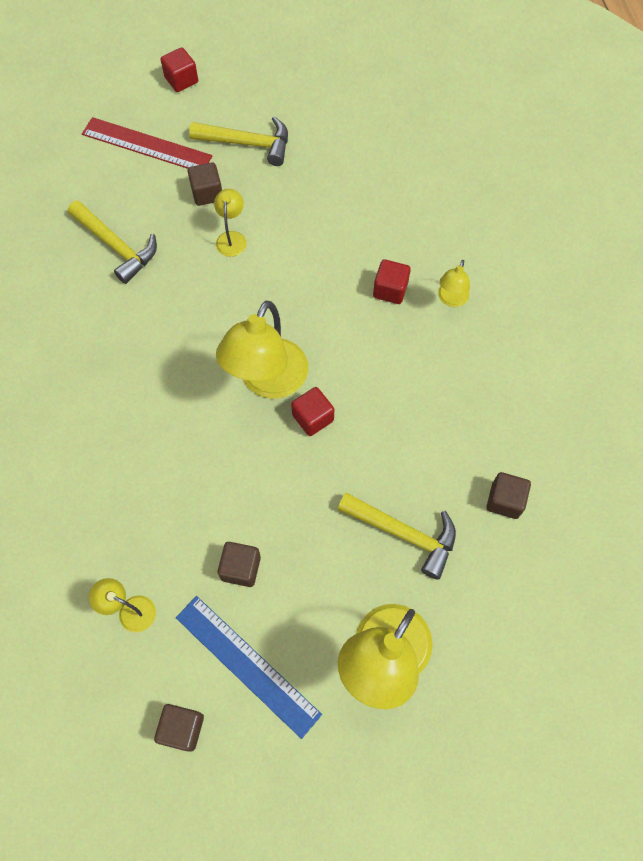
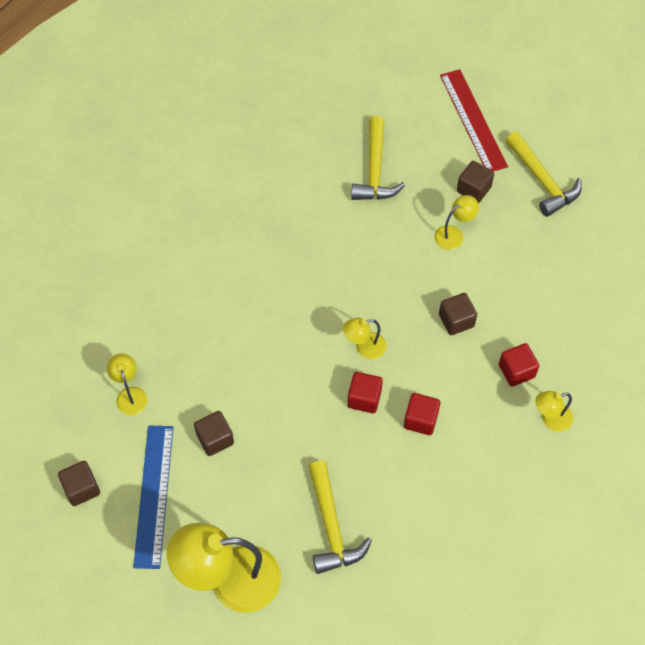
camera: 50 degrees right, 5 degrees down
red cube [160,47,198,92] -> red cube moved to [404,393,441,435]
yellow lamp [216,301,308,399] -> yellow lamp [343,318,387,359], size x0.48
brown cube [486,472,531,519] -> brown cube moved to [439,293,477,335]

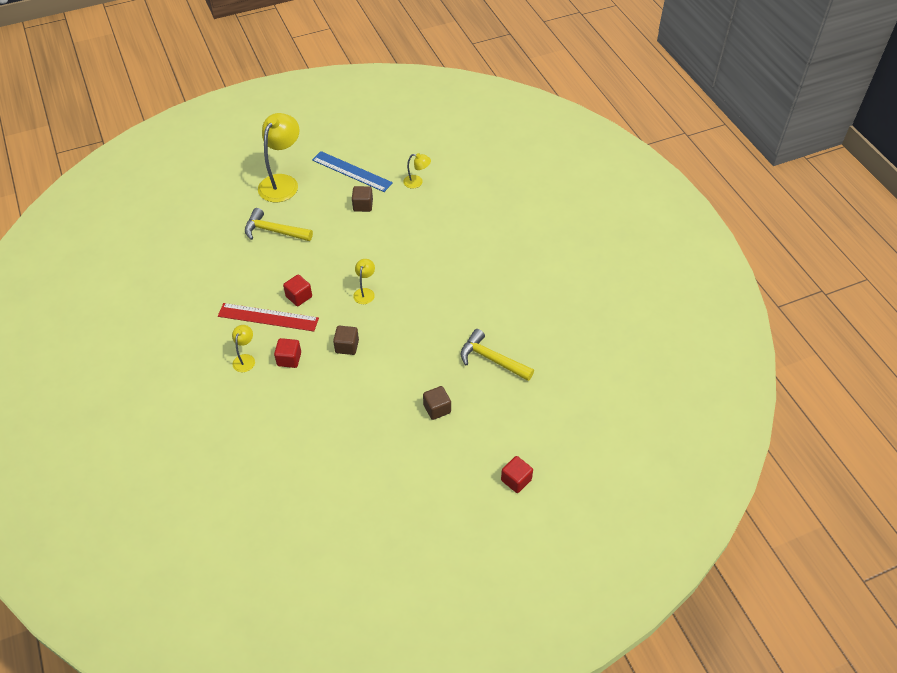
camera: 120 degrees right, 10 degrees down
brown cube [58,461,100,506] -> none
red cube [347,372,383,413] -> red cube moved to [501,456,533,493]
yellow lamp [434,195,479,250] -> none
red ruler [440,69,508,172] -> red ruler moved to [218,303,319,331]
yellow hammer [505,132,582,217] -> none

